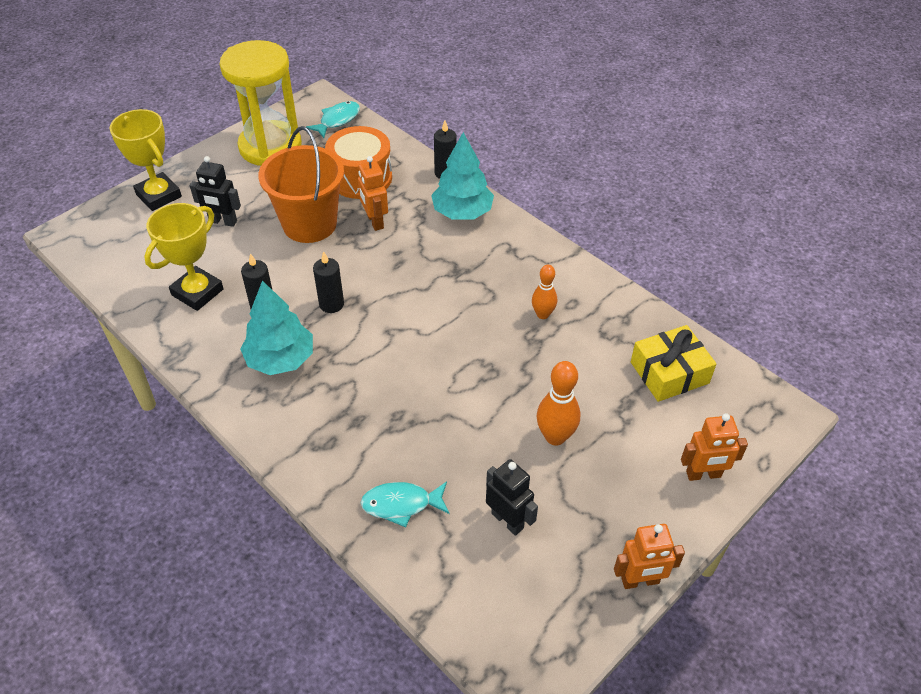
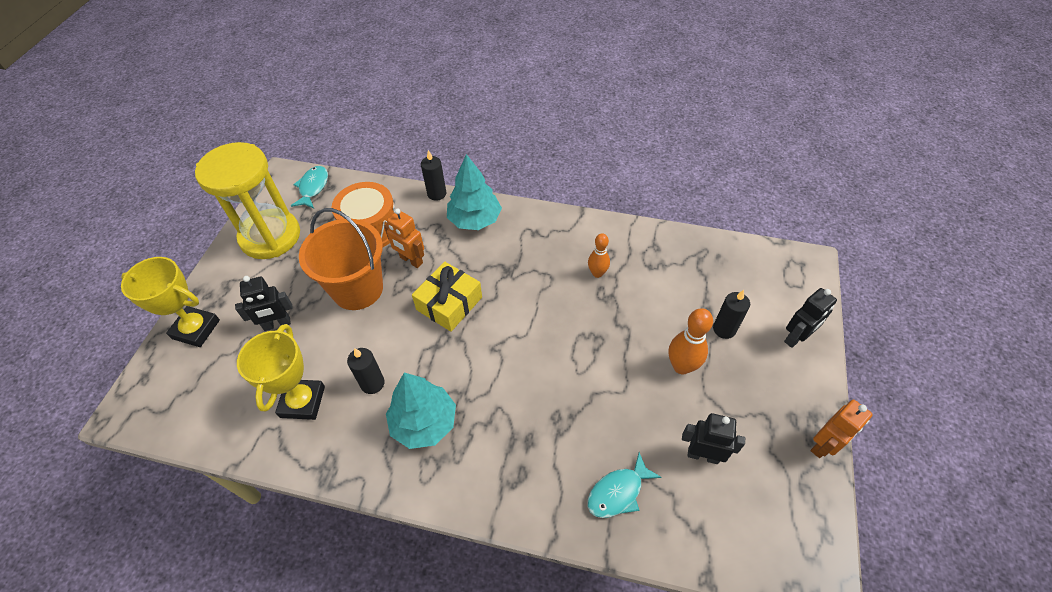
camera: 30 degrees left, 5 degrees up
black candle [313,251,344,313] -> black candle moved to [713,290,750,339]
yellow gift [631,325,716,402] -> yellow gift moved to [412,262,482,332]
orange robot [681,413,748,481] -> black robot [784,288,837,348]

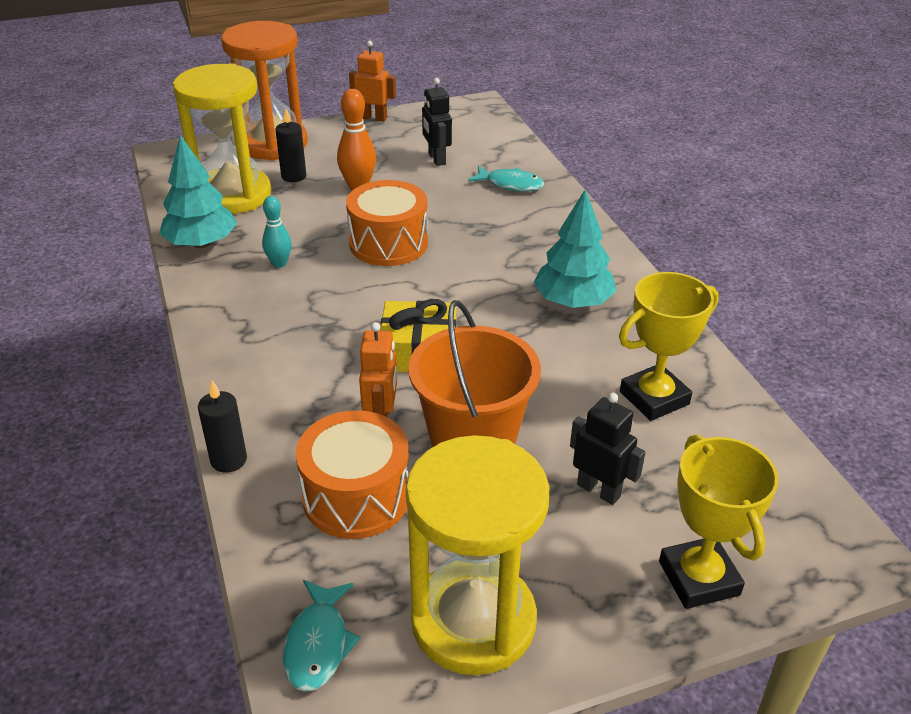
camera: 125 degrees left, 15 degrees down
turquoise fish [291,166,328,208] -> turquoise fish turned 60 degrees counterclockwise [283,580,360,692]
black candle [347,348,385,394] -> none
turquoise tree [447,154,502,230] -> turquoise tree moved to [159,135,237,248]
orange bowling pin [588,233,610,278] -> turquoise bowling pin [262,196,292,268]
black robot [784,288,837,348] -> orange hourglass [221,21,308,160]
none -> yellow hourglass [173,63,271,214]
none -> orange drum [346,180,428,266]

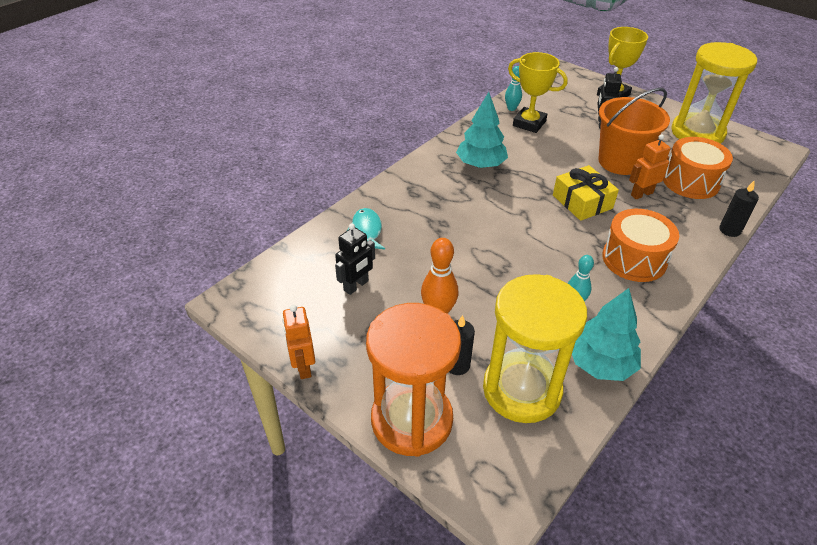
camera: 120 degrees left, 5 degrees up
turquoise fish [283,580,360,692] -> none
orange drum [346,180,428,266] -> orange drum moved to [602,209,679,282]
none -> turquoise bowling pin [505,66,522,111]

